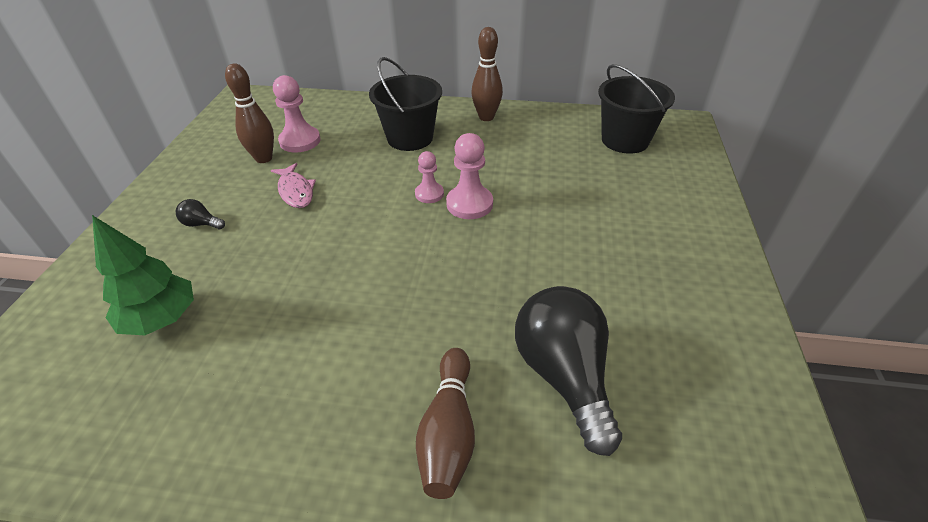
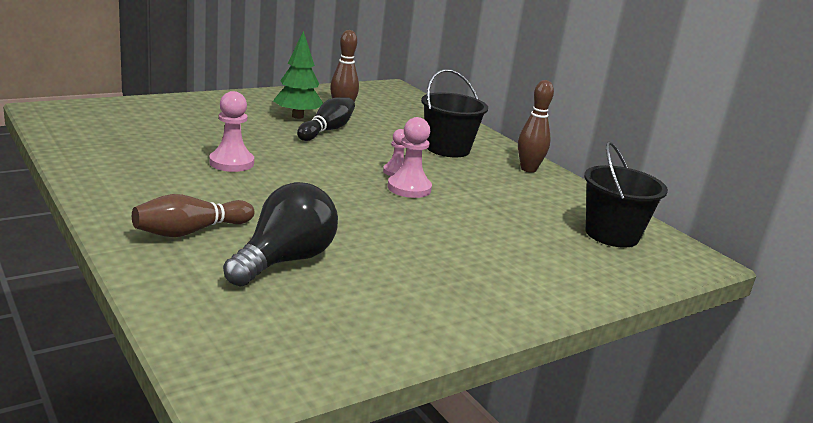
camera: 45 degrees right, 20 degrees down
green tree [92,215,194,335] -> green tree moved to [273,31,323,119]
black light bulb [176,199,225,229] -> none
pink fish [271,163,316,208] -> black bowling pin [297,97,355,141]
pink pawn [273,75,321,153] -> pink pawn moved to [209,91,254,172]

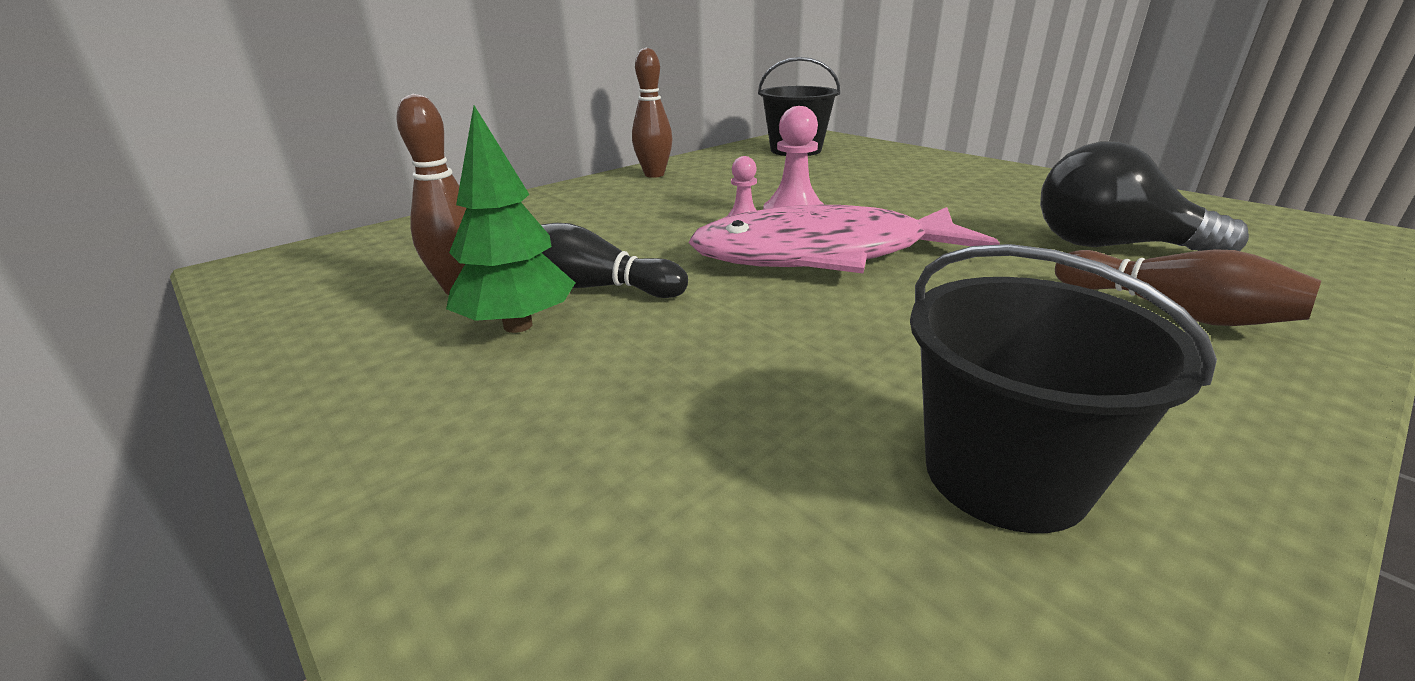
camera: 95 degrees left, 5 degrees up
pink pawn [209,91,254,172] -> none
black bucket [421,69,488,157] -> black bucket moved to [910,244,1217,533]
none -> pink fish [688,205,1000,273]

